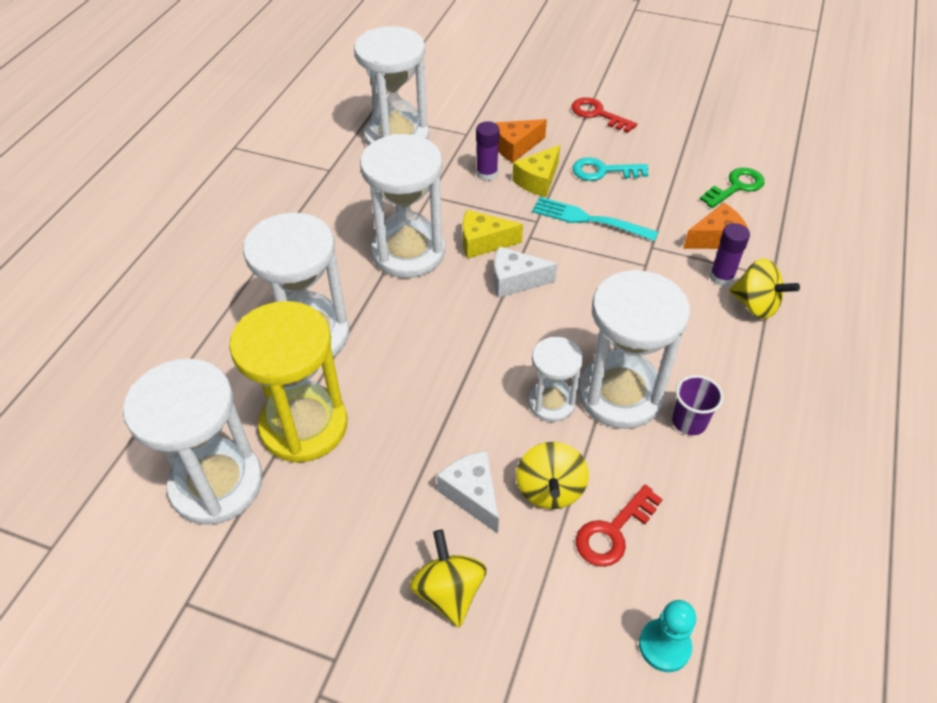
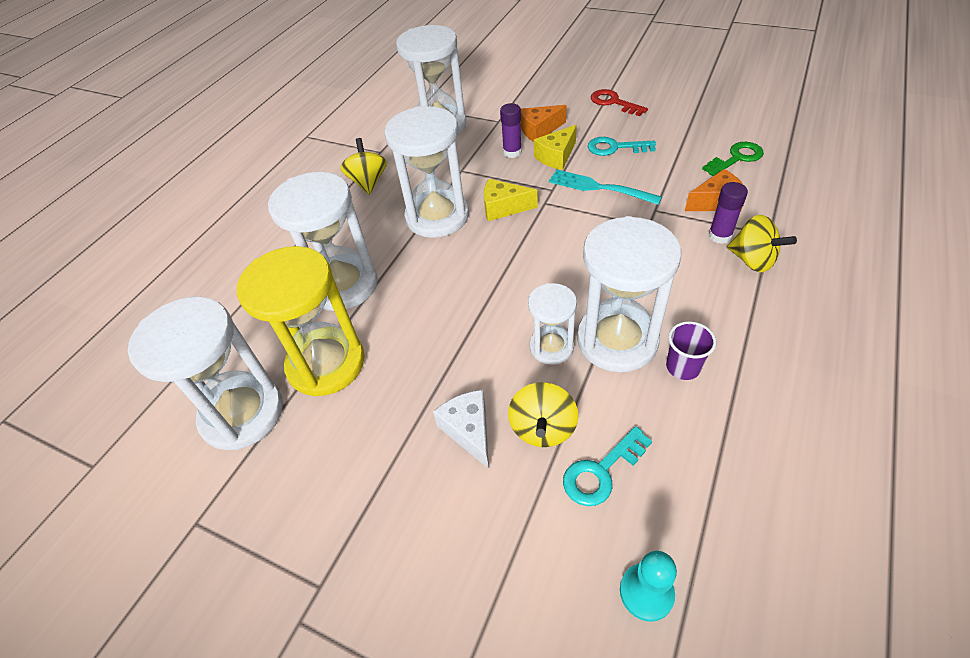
camera: 10 degrees right, 0 degrees up
yellow spinning top [410,530,487,628] -> yellow spinning top moved to [340,138,387,195]
white cheese [494,247,557,298] -> none
red key [576,485,663,567] -> turquoise key [563,426,652,506]

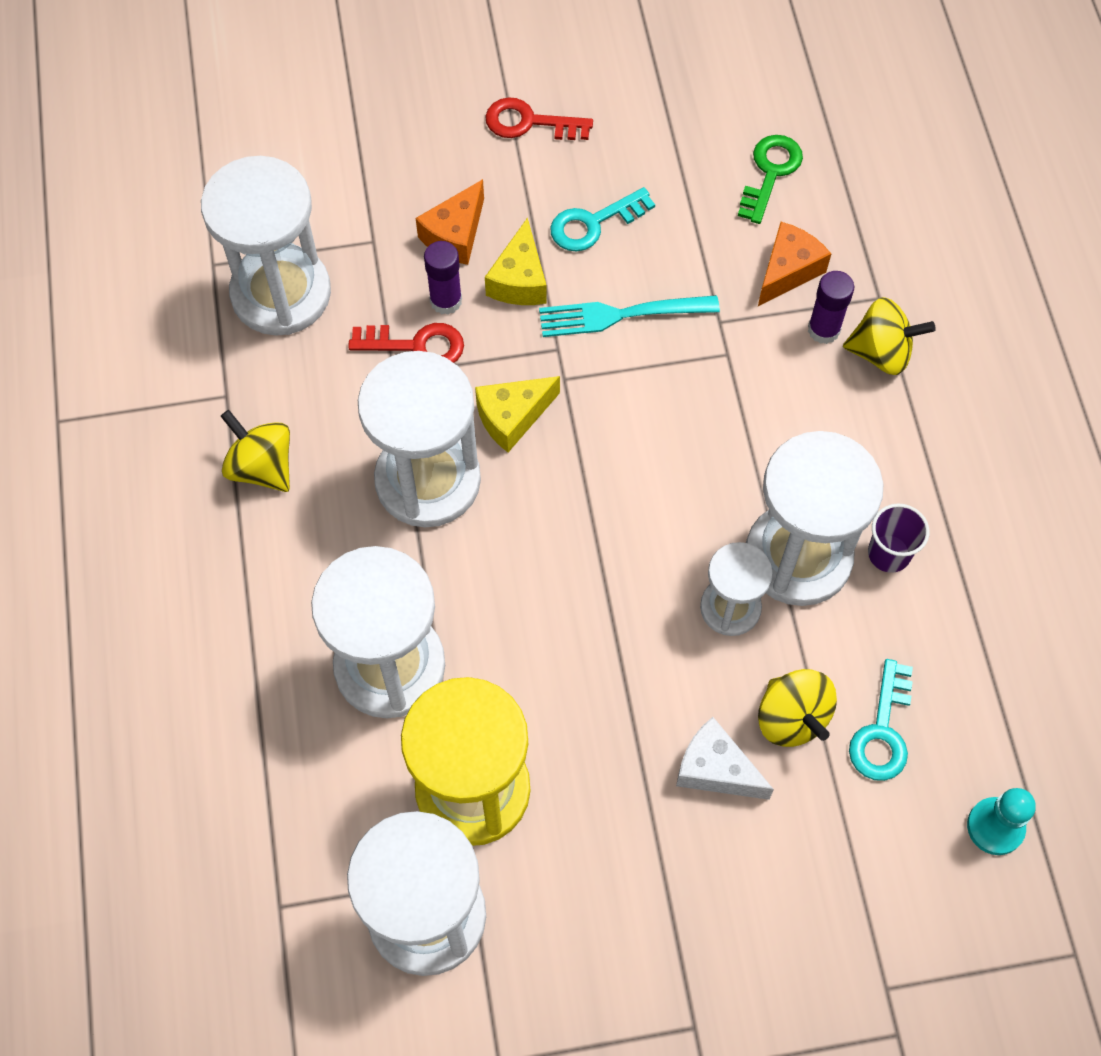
camera: 40 degrees left, 15 degrees up
none -> red key [348,323,464,363]

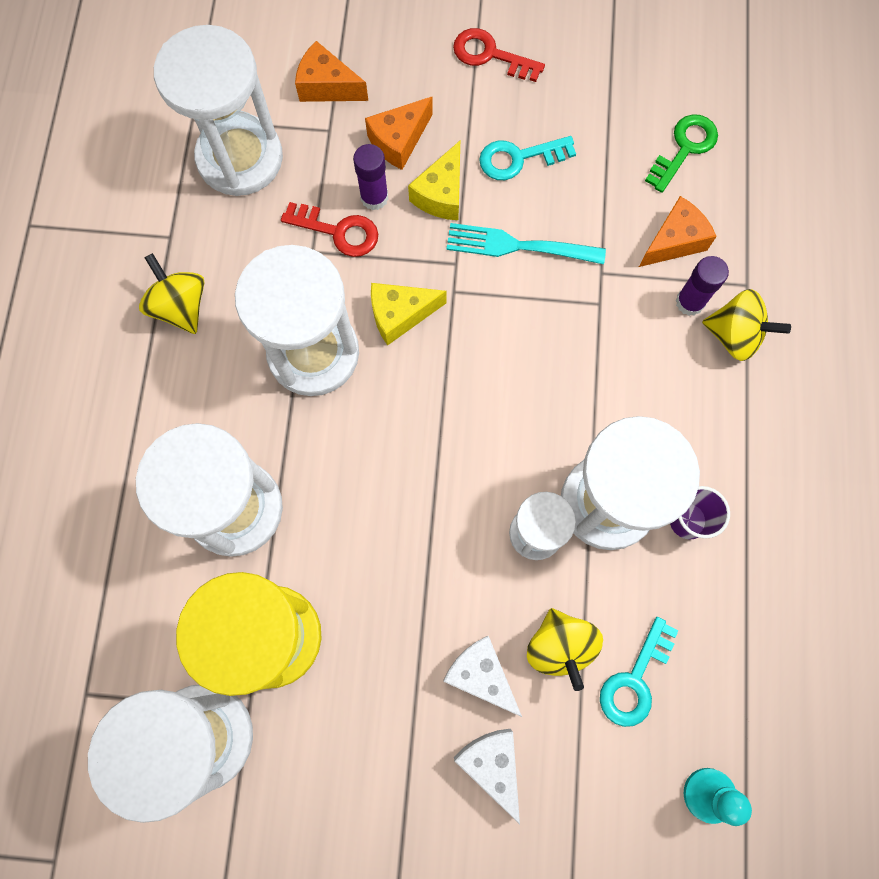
camera: 15 degrees right, 10 degrees up
none -> orange cheese [295,41,368,102]
none -> white cheese [454,729,520,824]

